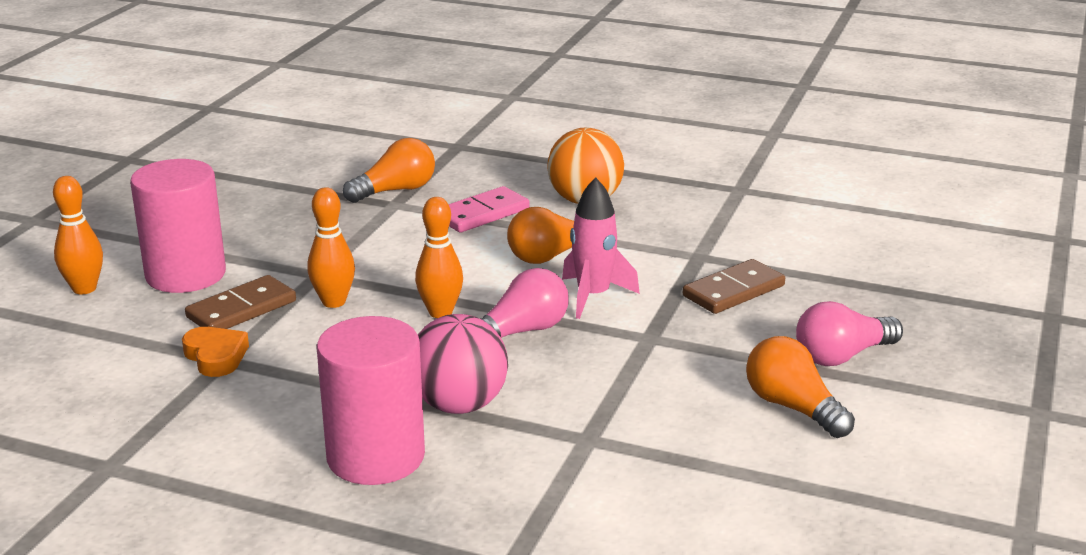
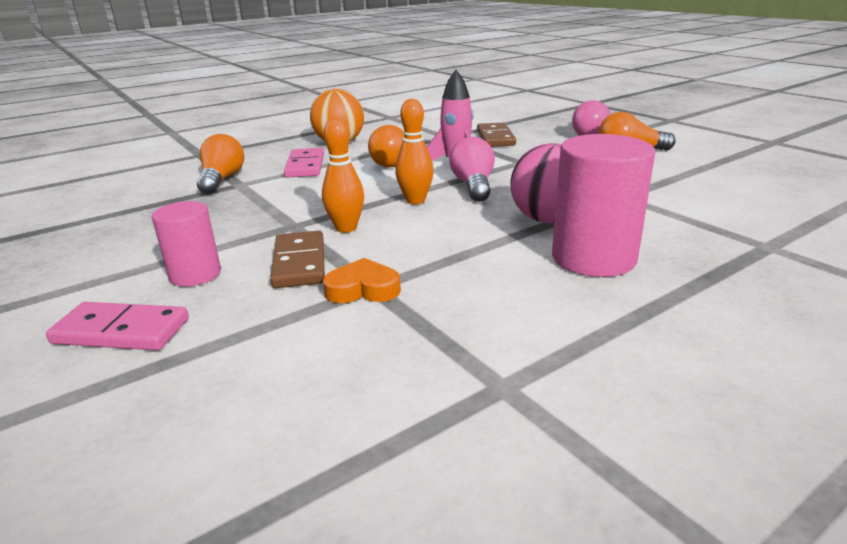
camera: 55 degrees left, 0 degrees up
orange bowling pin [53,176,103,294] -> pink domino [46,302,189,351]
pink cylinder [130,159,226,293] -> pink cylinder [152,201,221,287], size x0.60

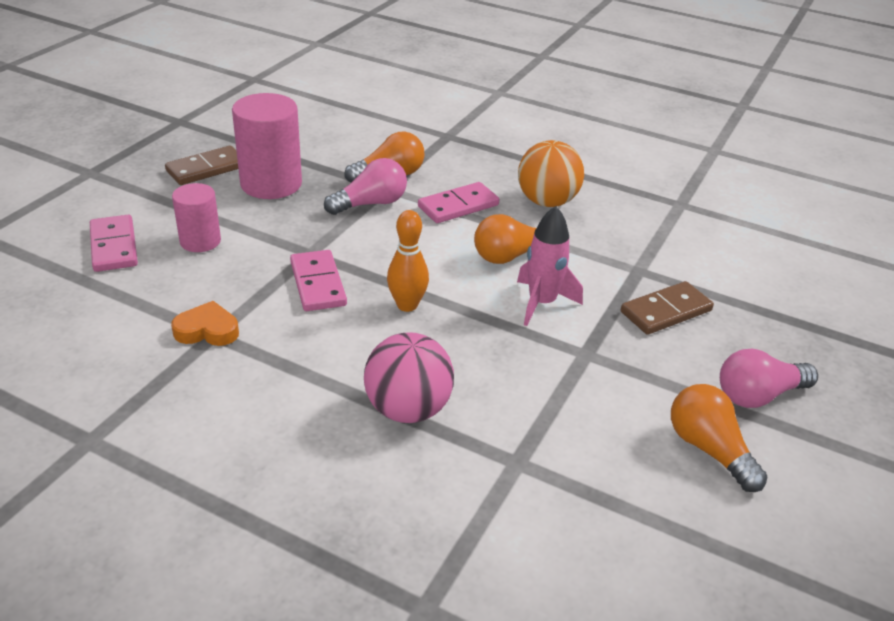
camera: 60 degrees right, 10 degrees up
brown domino [270,231,325,288] -> brown domino moved to [165,146,238,185]
orange bowling pin [322,118,364,233] -> pink domino [290,250,347,311]
orange heart [323,258,401,303] -> orange heart turned 60 degrees counterclockwise [171,301,239,346]
pink light bulb [449,137,495,202] -> pink light bulb moved to [324,158,407,215]
pink cylinder [552,134,655,277] -> pink cylinder moved to [232,93,302,199]

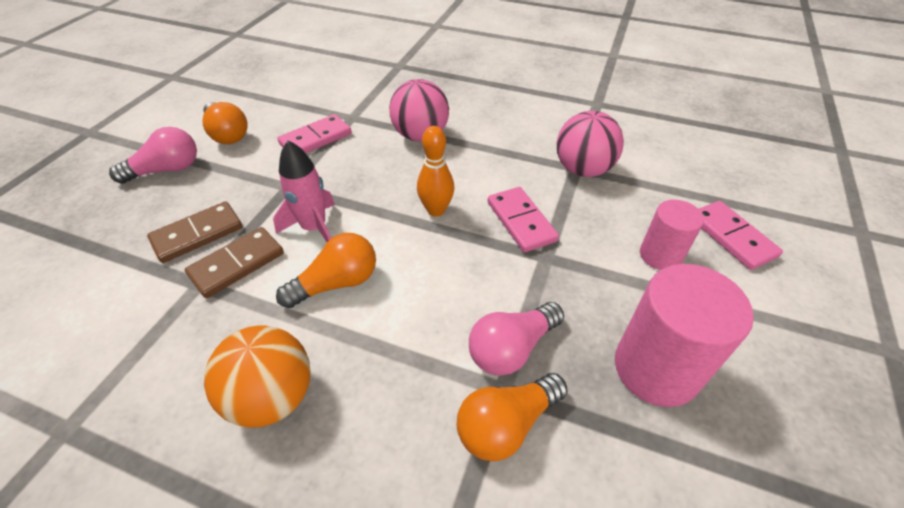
camera: 175 degrees right, 10 degrees up
brown domino [165,146,238,185] -> brown domino moved to [184,227,284,298]
orange heart [171,301,239,346] -> pink ball [557,111,624,177]
pink domino [418,182,499,223] -> pink domino moved to [277,114,352,153]

